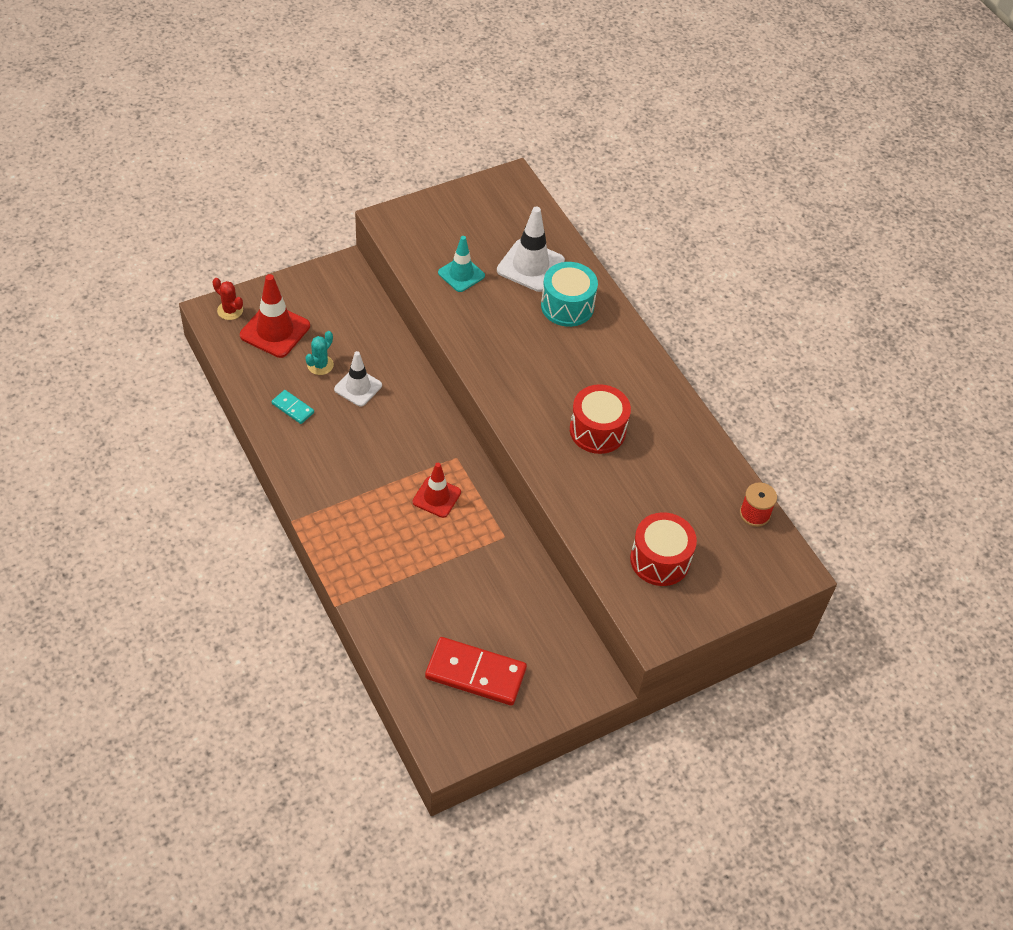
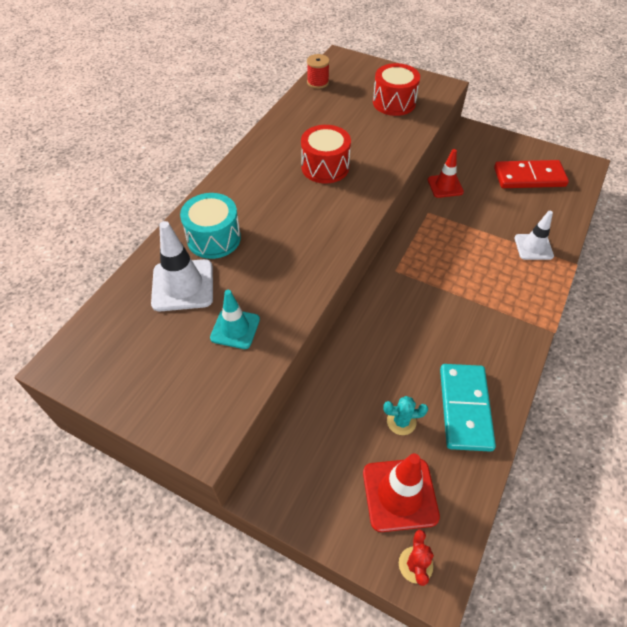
camera: 120 degrees left, 0 degrees up
turquoise domino [271,390,314,424] -> turquoise domino [440,364,496,452], size x2.05
white traffic cone [334,351,382,407] -> white traffic cone moved to [515,211,554,260]
red traffic cone [412,463,461,518] -> red traffic cone moved to [428,149,464,198]
red domino [425,637,527,706] -> red domino turned 75 degrees counterclockwise [494,160,569,188]

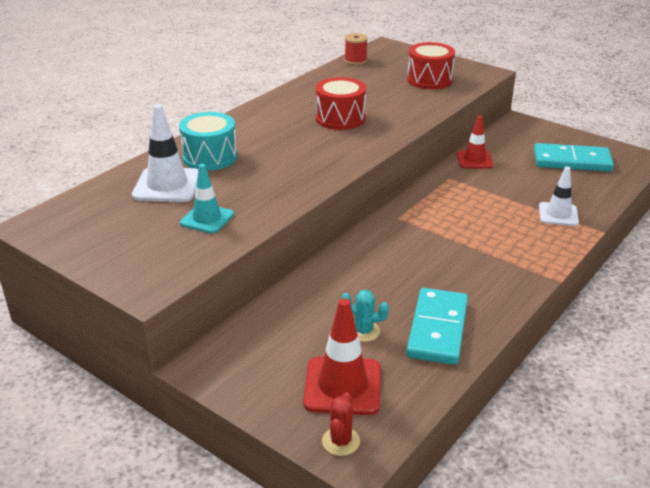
camera: 10 degrees right, 20 degrees down
red domino [494,160,569,188] -> turquoise domino [534,143,614,172]

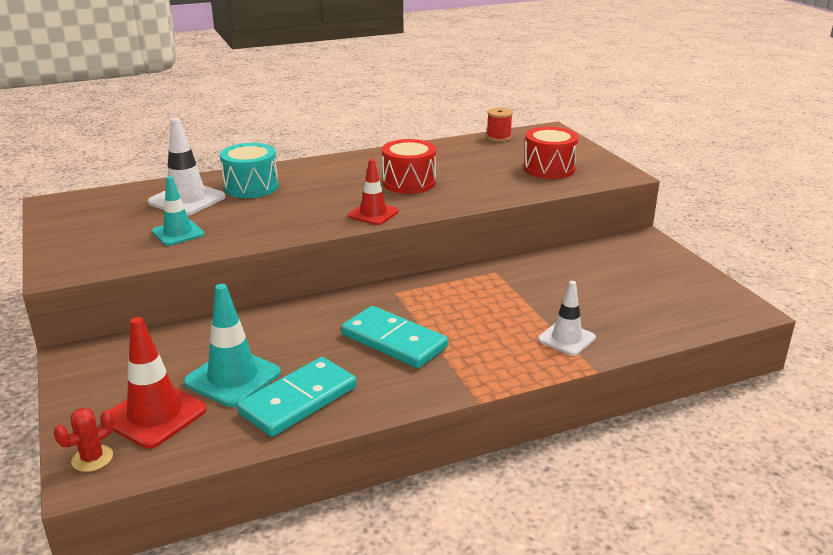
camera: 30 degrees right, 5 degrees down
turquoise cactus [341,290,389,342] -> turquoise traffic cone [184,284,281,407]
red traffic cone [457,115,494,169] -> red traffic cone moved to [348,159,399,225]
turquoise domino [534,143,614,172] -> turquoise domino moved to [341,306,448,368]

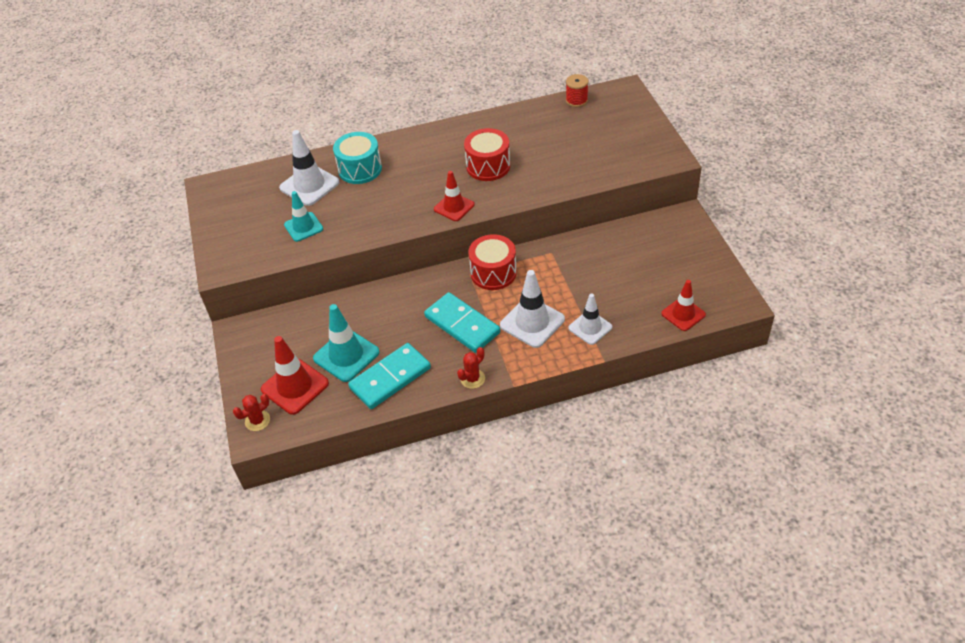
camera: 10 degrees right, 20 degrees up
red drum [523,127,578,179] -> red drum moved to [469,234,517,290]
none -> red cactus [457,347,485,389]
none -> white traffic cone [500,270,565,348]
none -> red traffic cone [661,280,706,331]

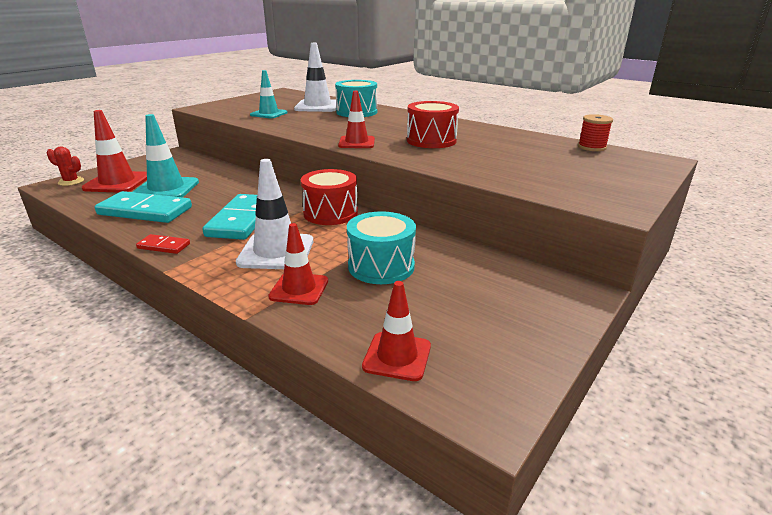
camera: 50 degrees right, 20 degrees down
red cactus [457,347,485,389] -> red domino [136,234,190,254]
white traffic cone [568,294,612,345] -> red traffic cone [268,223,328,305]
none -> turquoise drum [347,211,416,284]

